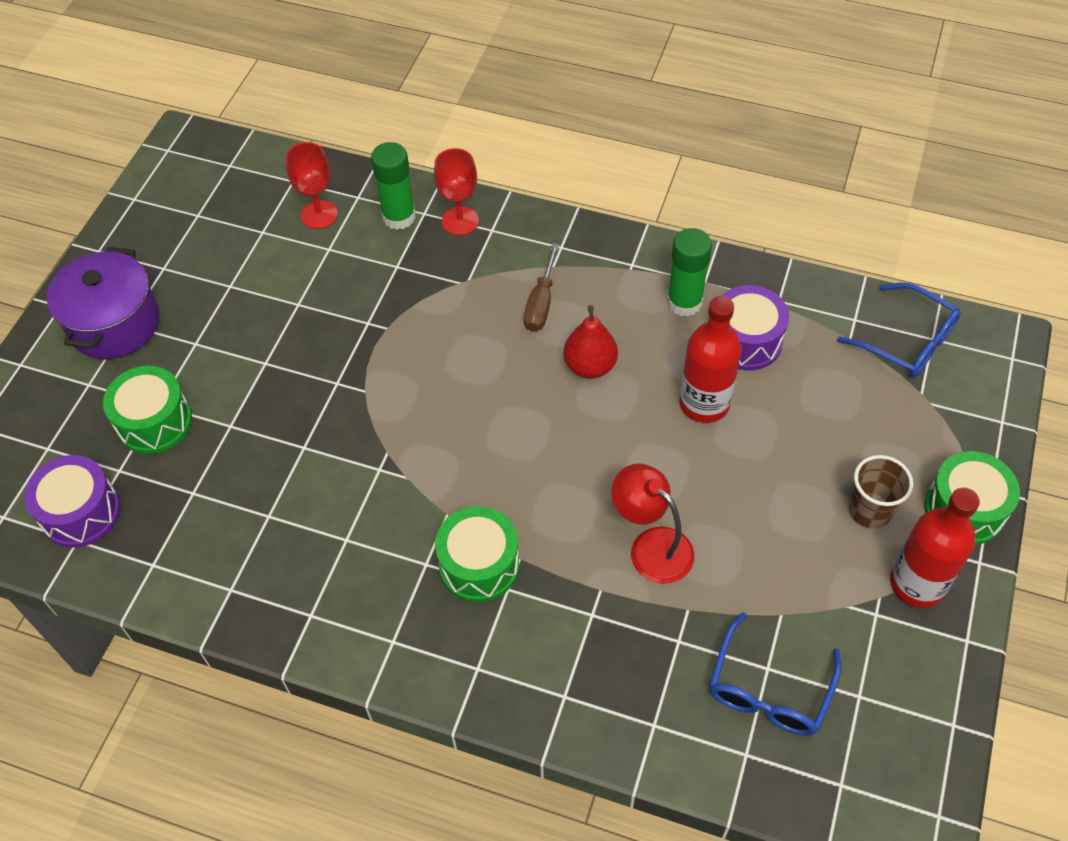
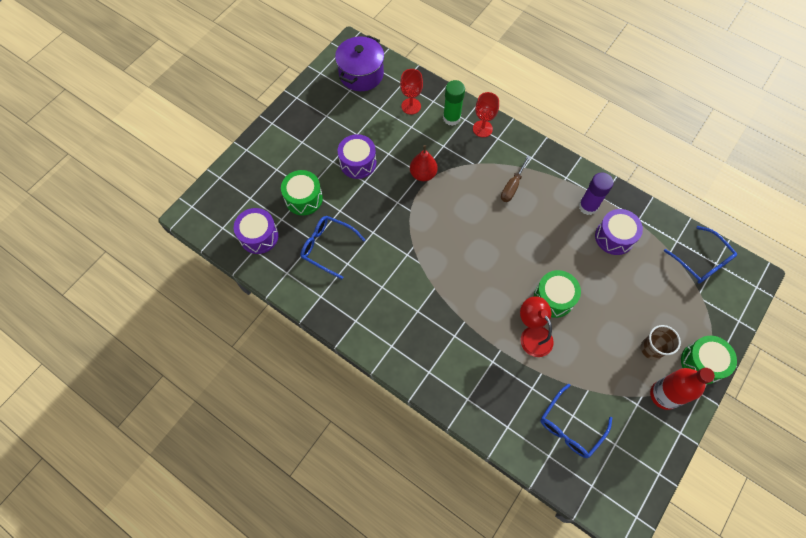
camera: 15 degrees right, 10 degrees up
purple pot [47,247,160,359] -> purple pot moved to [335,35,384,91]
green drum [435,506,519,602] -> green drum moved to [534,270,581,318]
red pear [563,305,618,378] -> red pear moved to [410,145,438,181]
green glue stick [667,228,712,317] -> purple glue stick [579,172,614,215]
red bottle [679,296,742,423] -> none
none -> blue glasses [300,216,365,279]
none -> purple drum [338,134,376,179]

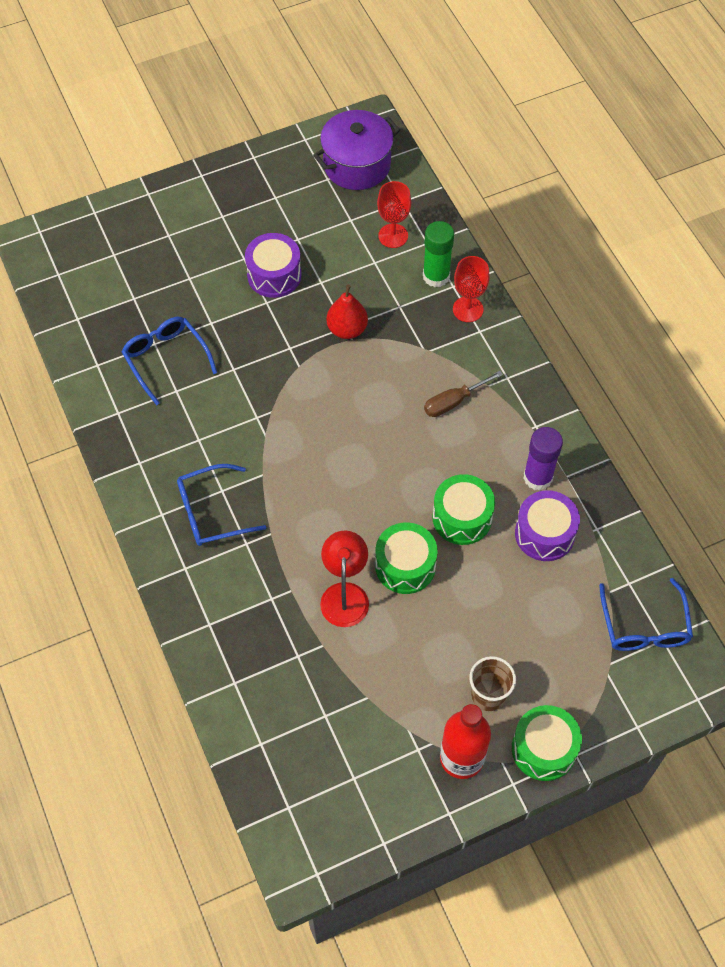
camera: 30 degrees right, 5 degrees down
purple drum [234,208,279,254] -> none
green drum [281,170,323,215] -> green drum moved to [433,474,495,545]
blue glasses [540,384,612,458] -> blue glasses moved to [177,464,266,546]

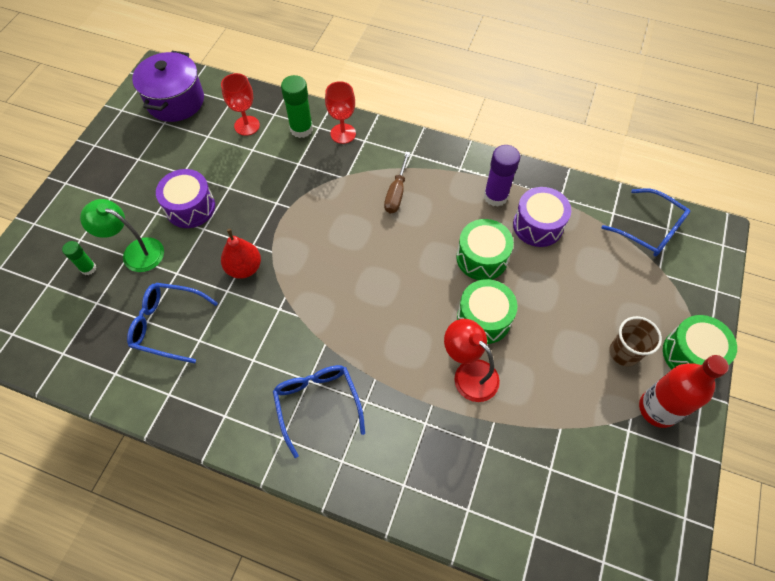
camera: 45 degrees left, 0 degrees up
blue glasses [177,464,266,546] -> blue glasses turned 135 degrees clockwise [273,365,365,458]
red pear [326,285,368,339] -> red pear moved to [221,229,261,279]
none -> green glue stick [62,241,96,275]
none -> green lamp [80,199,164,272]

